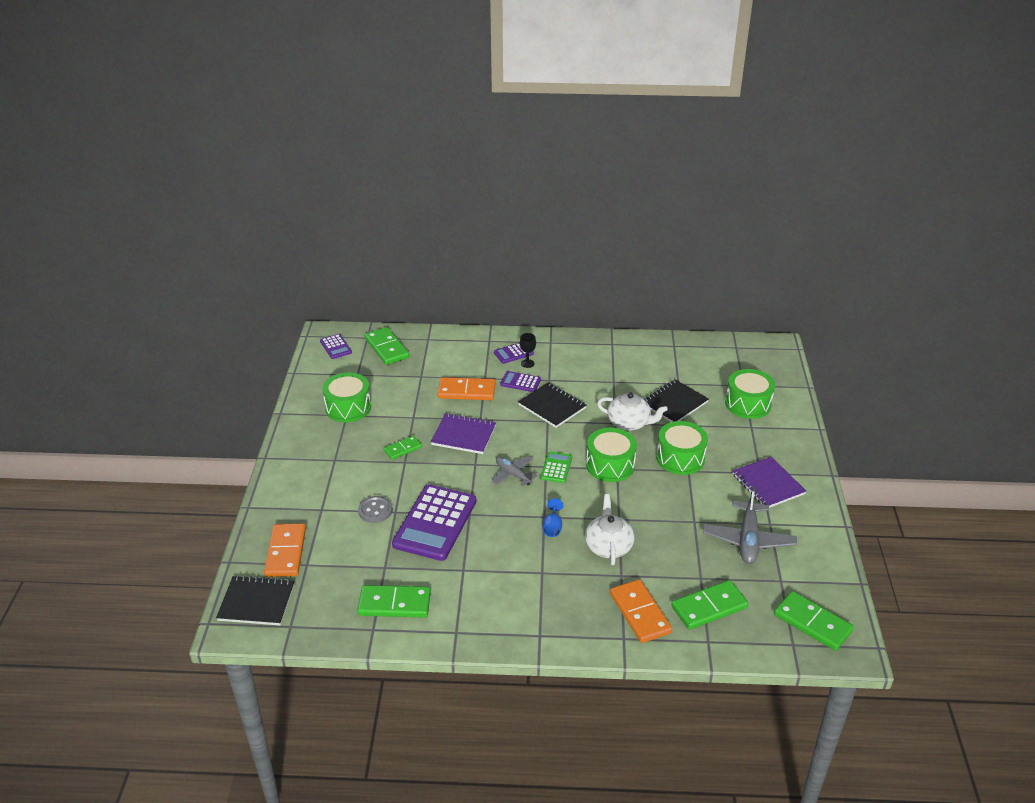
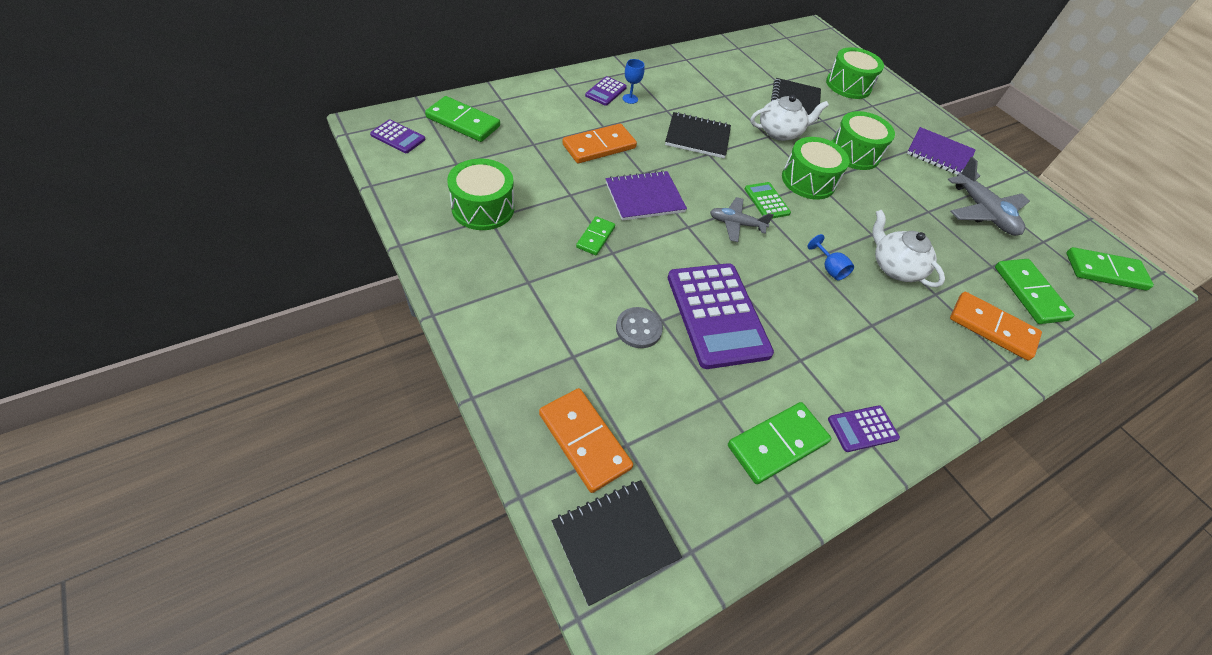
camera: 40 degrees left, 15 degrees up
purple calculator [500,371,541,392] -> purple calculator moved to [828,405,900,452]
black goblet [520,333,536,368] -> blue goblet [623,59,644,104]
green domino [671,580,748,630] -> green domino turned 45 degrees counterclockwise [995,259,1074,324]

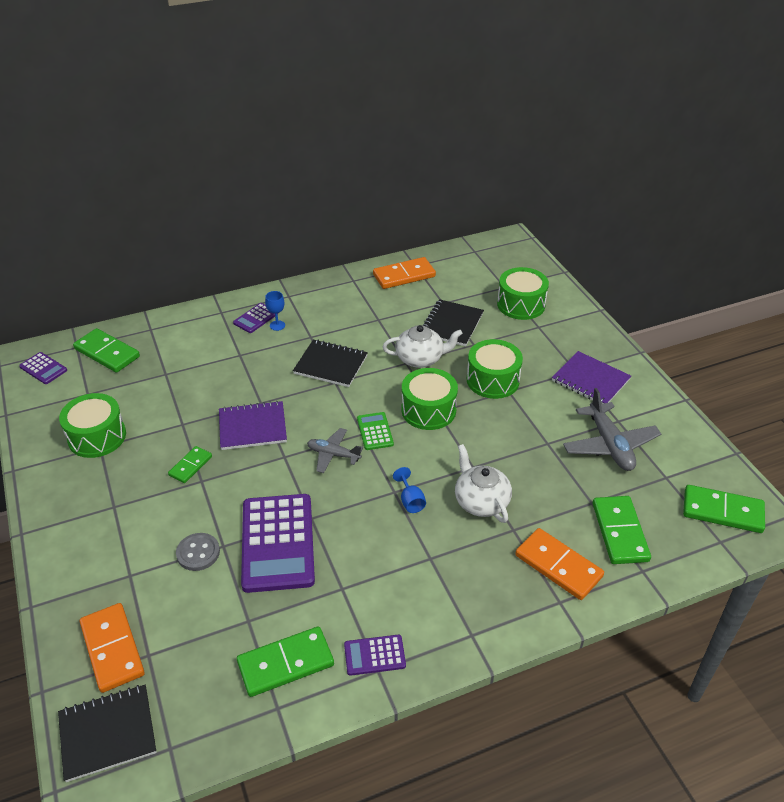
camera: 15 degrees right, 10 degrees down
orange domino [562,124,637,163] -> orange domino moved to [373,257,436,289]

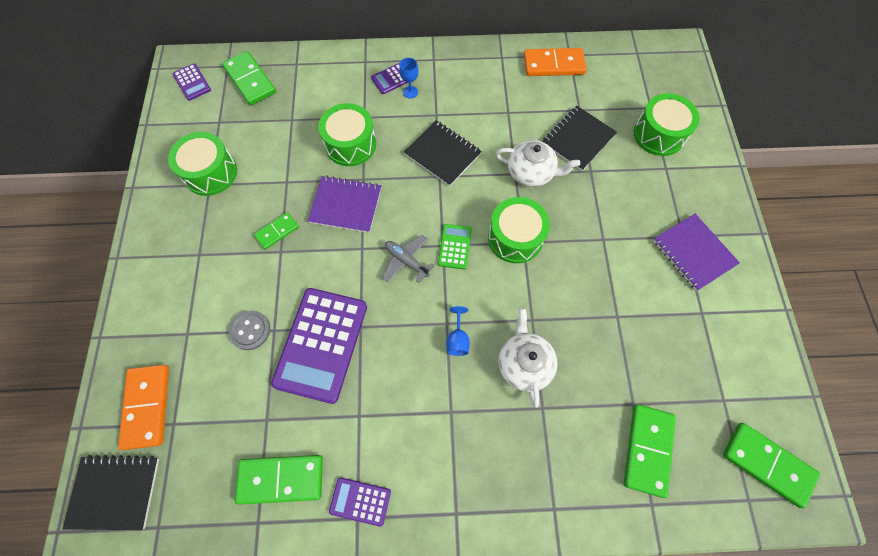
camera: 20 degrees right, 25 degrees up
green drum [467,339,523,399] -> green drum moved to [318,103,376,166]
orange domino [515,528,604,600] -> none
grey plane [563,388,661,471] -> none

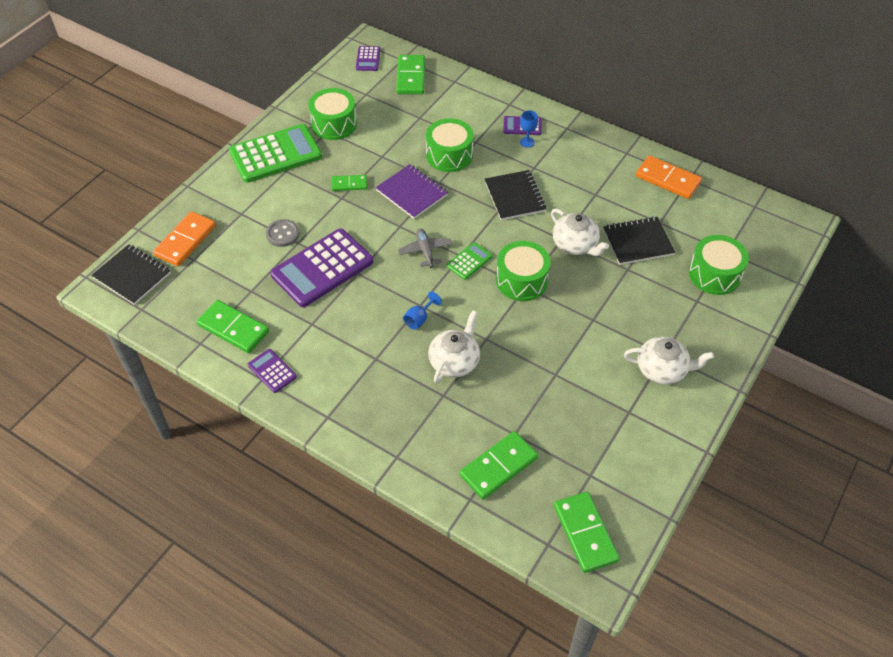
camera: 35 degrees right, 15 degrees down
purple notebook [653,214,740,291] -> white teapot [624,337,714,385]
none -> green calculator [229,124,322,183]

